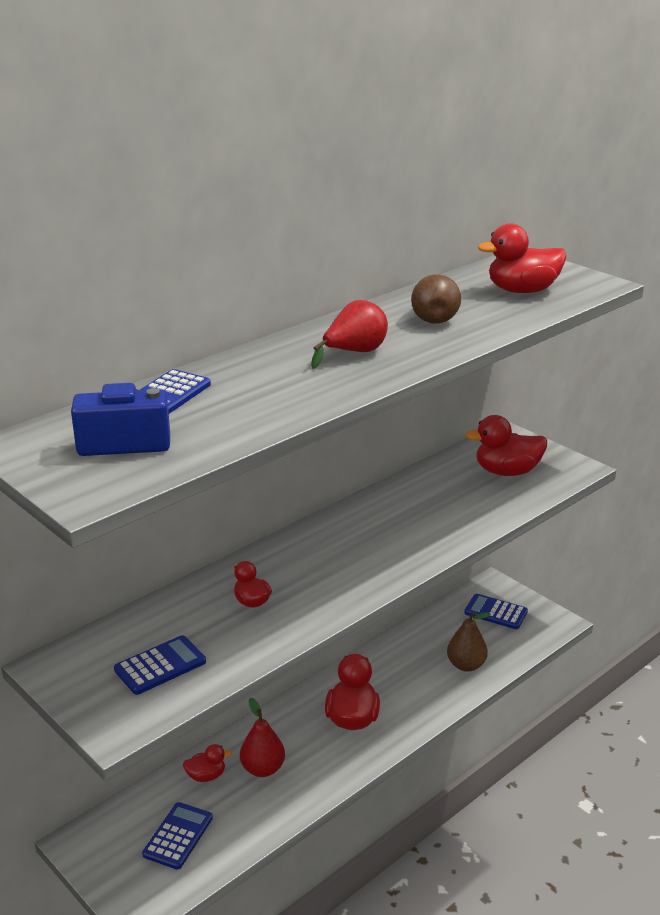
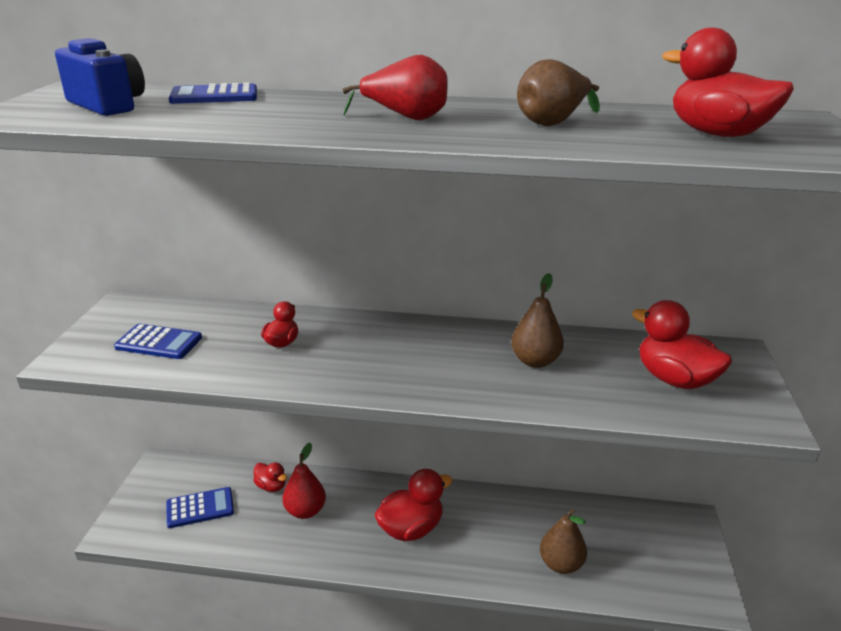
camera: 50 degrees right, 0 degrees up
blue calculator [464,594,528,629] -> none
none -> brown pear [511,273,564,368]

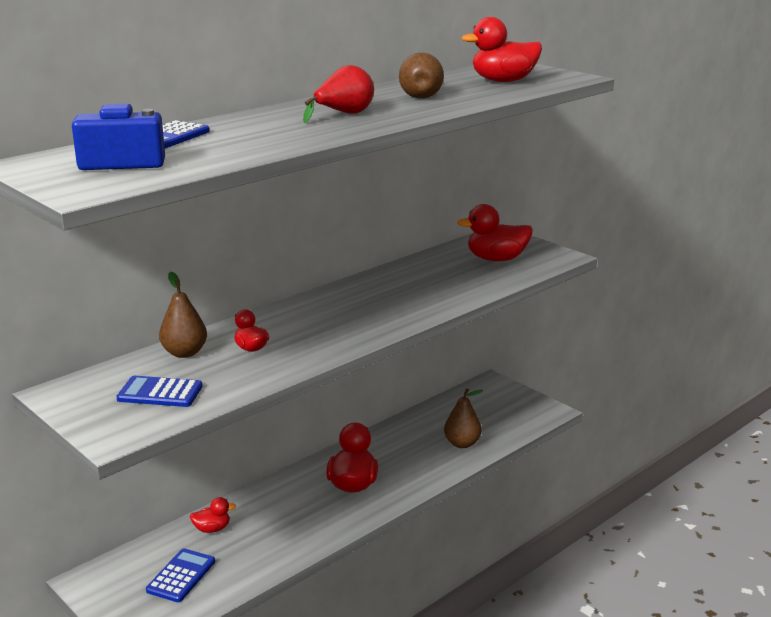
camera: 50 degrees left, 5 degrees down
blue calculator [114,324,202,359] -> blue calculator turned 135 degrees counterclockwise [116,376,203,407]
red pear [282,443,326,519] -> none
brown pear [511,273,564,368] -> brown pear moved to [159,272,207,358]

